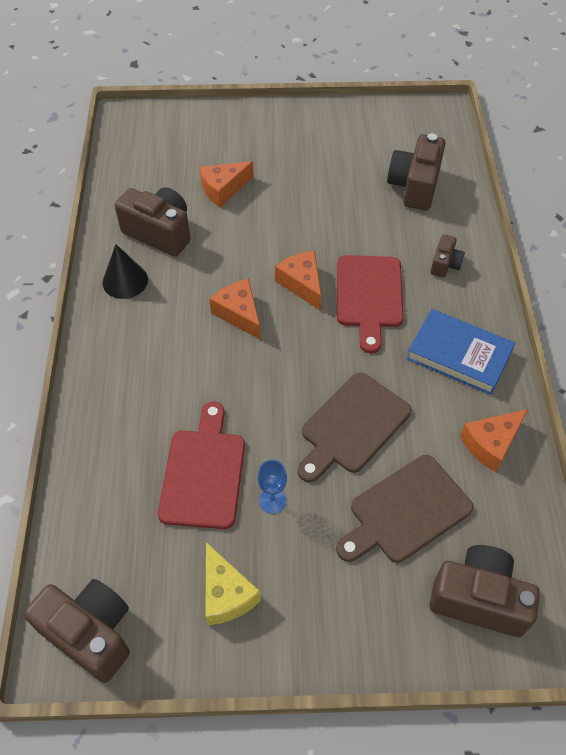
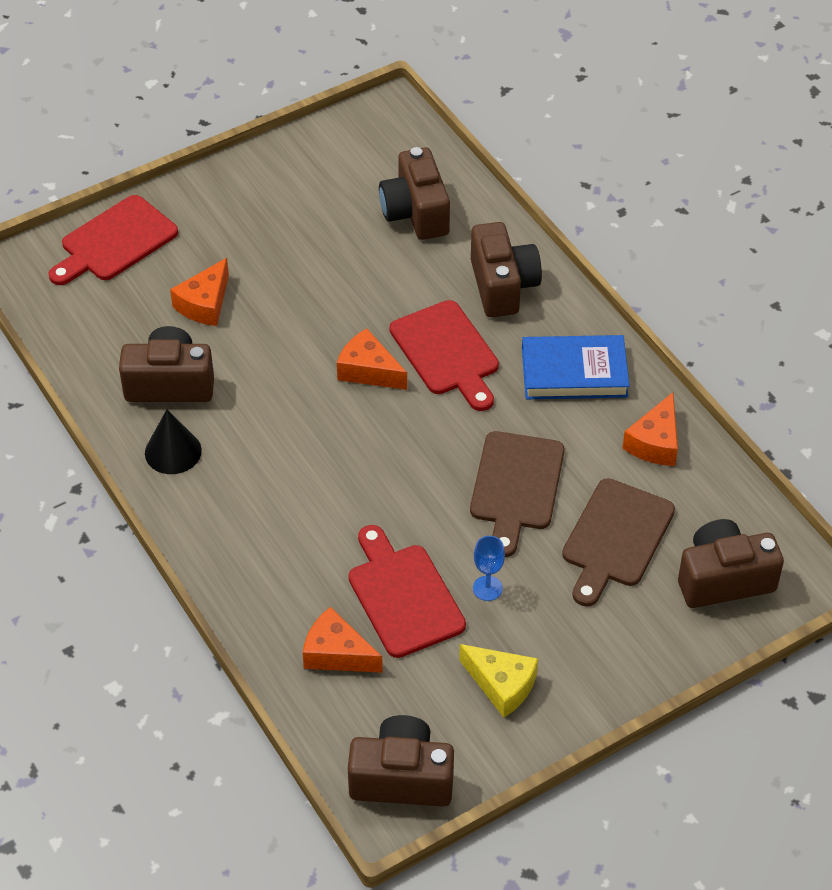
camera: 30 degrees left, 5 degrees down
orange cheese [209,279,261,340] -> orange cheese moved to [303,607,383,673]
brown camera [430,234,465,278] -> brown camera [471,222,542,317], size x1.89
none -> red cutting board [49,195,178,285]

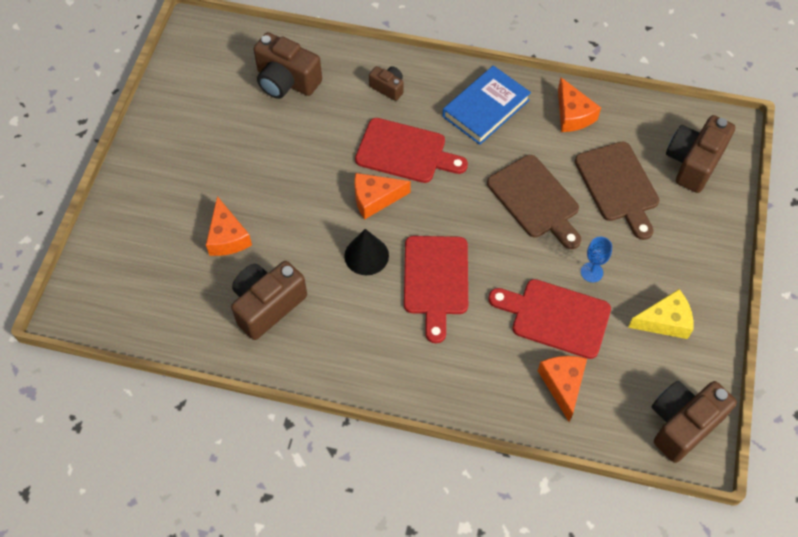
camera: 45 degrees left, 10 degrees up
red cutting board [49,195,178,285] -> red cutting board moved to [404,236,468,343]
black cone [145,409,202,474] -> black cone moved to [344,229,389,275]
orange cheese [303,607,383,673] -> orange cheese turned 105 degrees clockwise [538,356,587,422]
brown camera [471,222,542,317] -> brown camera [369,66,404,101], size x0.53

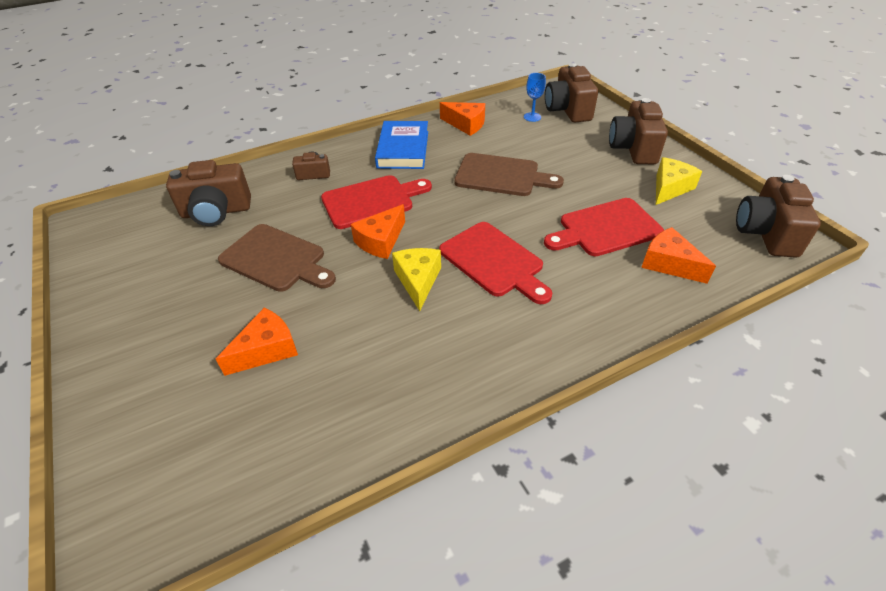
camera: 40 degrees left, 15 degrees down
orange cheese [206,196,252,256] -> orange cheese turned 75 degrees counterclockwise [216,308,298,376]
brown camera [231,261,307,340] -> brown camera moved to [609,98,668,164]
black cone [344,229,389,275] -> yellow cheese [392,248,441,311]
brown cutting board [575,141,659,240] -> brown cutting board moved to [218,224,336,292]
blue goblet [581,237,612,282] -> blue goblet moved to [524,73,546,122]

